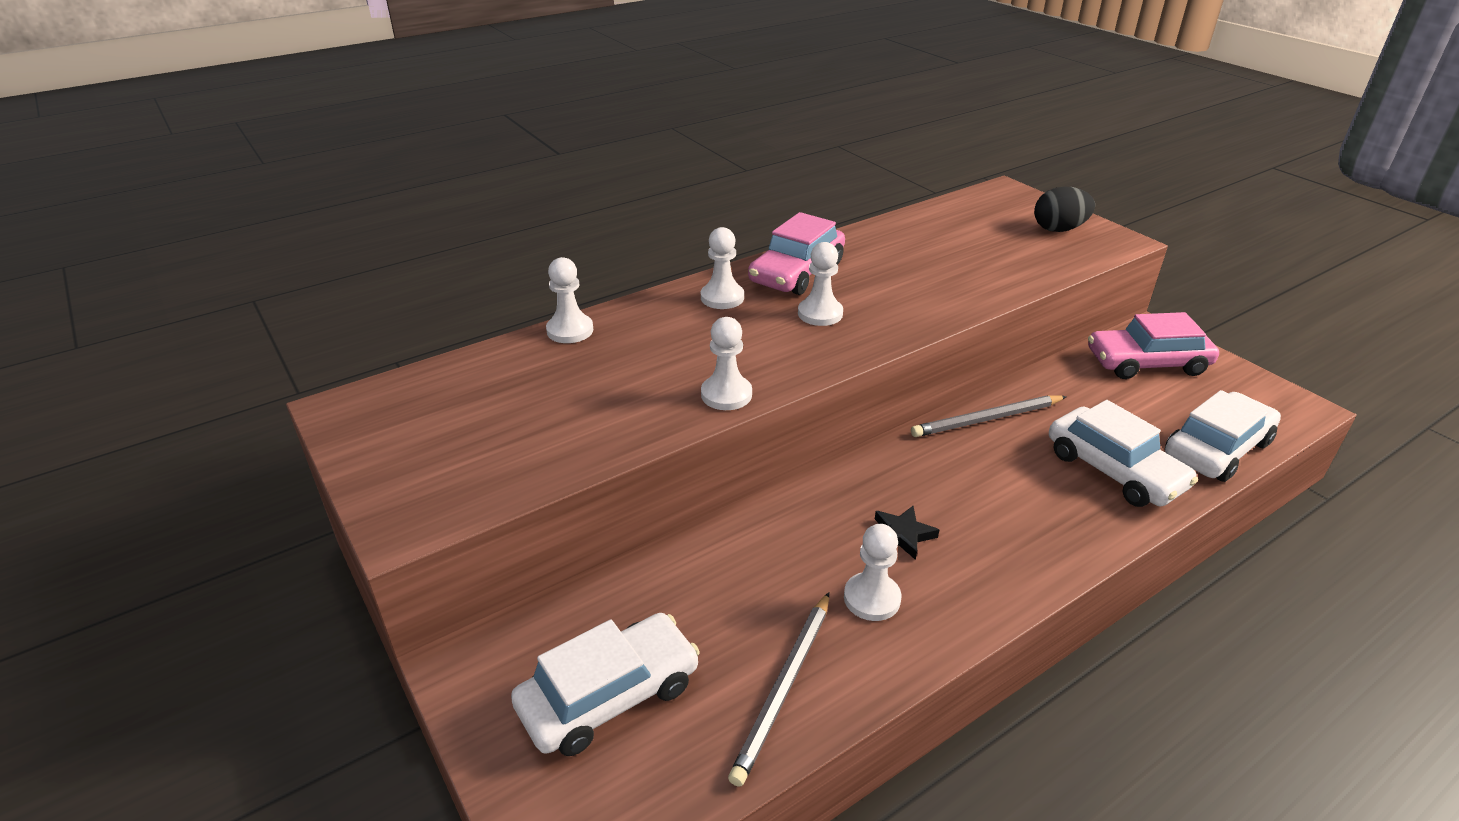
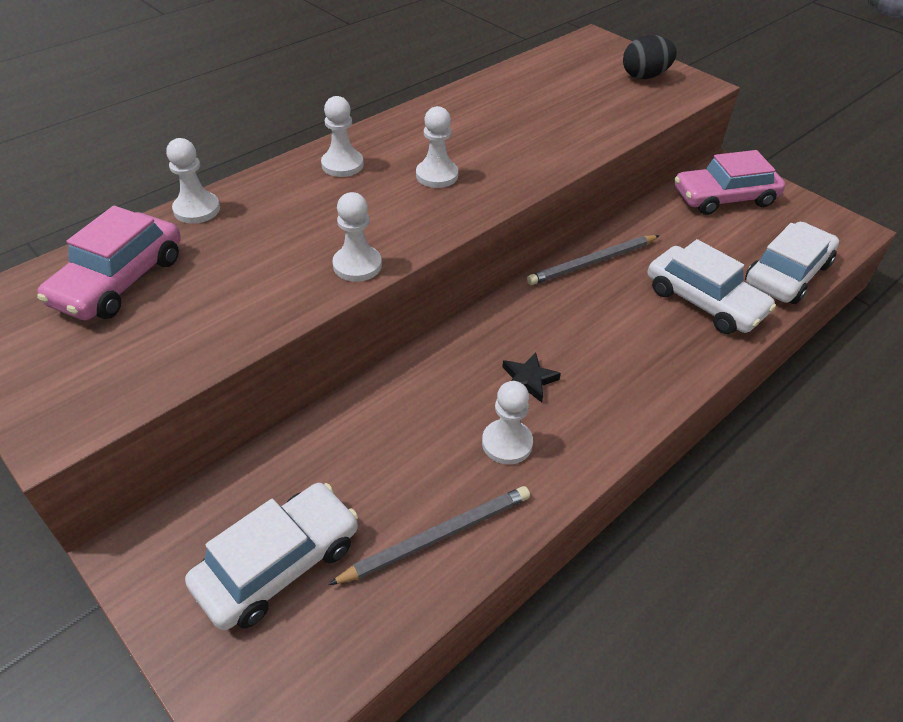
camera: 10 degrees left, 10 degrees up
grey pencil [728,592,829,787] -> grey pencil turned 135 degrees counterclockwise [328,486,530,585]
pink car [748,212,845,295] -> pink car moved to [37,206,181,320]

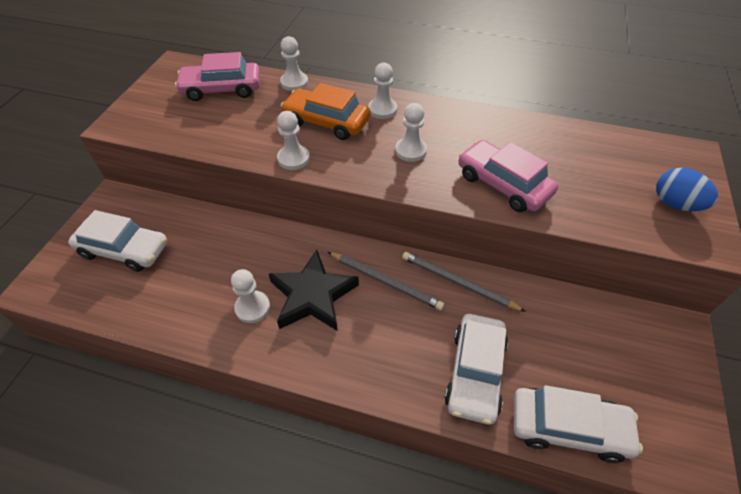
camera: 60 degrees right, 5 degrees up
grey pencil [328,486,530,585] -> grey pencil moved to [328,252,444,310]
black star [502,352,561,402] -> black star [269,250,359,331], size x2.12
black egg [623,35,677,79] -> blue egg [656,168,718,211]
pink car [674,150,785,215] -> pink car moved to [459,140,558,212]
none -> orange car [281,83,370,140]

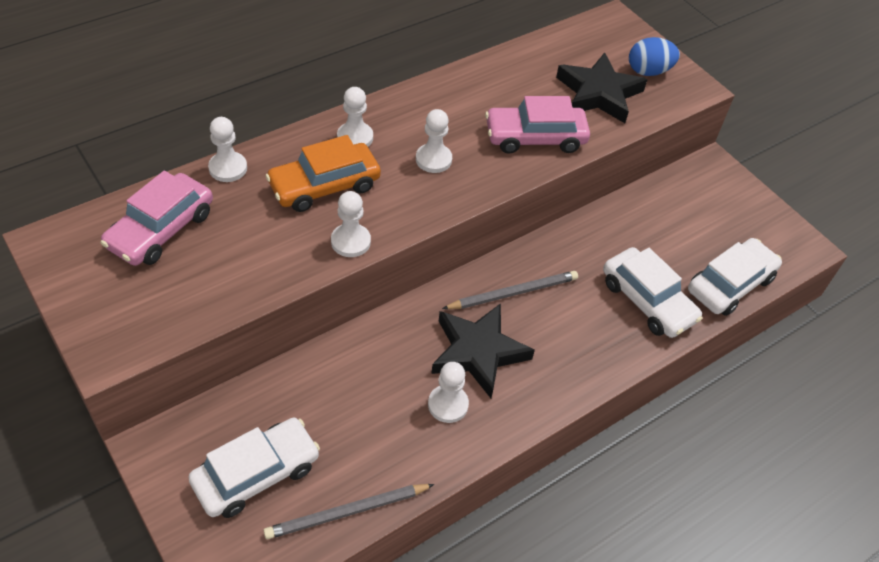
camera: 55 degrees left, 0 degrees up
grey pencil [402,252,526,312] -> grey pencil moved to [264,484,435,539]
none -> black star [556,52,648,123]

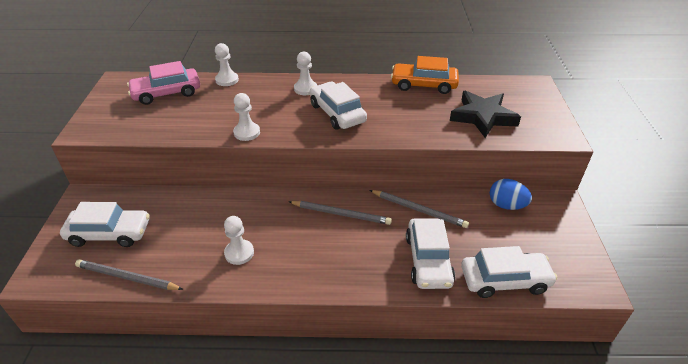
camera: 40 degrees right, 10 degrees down
orange car [266,135,381,212] -> orange car moved to [391,56,459,94]
white pawn [416,109,452,173] -> white car [310,82,367,130]
black star [431,303,535,398] -> none
pink car [485,96,590,154] -> none
blue egg [629,37,680,76] -> blue egg moved to [490,179,532,210]
none -> grey pencil [370,190,469,228]

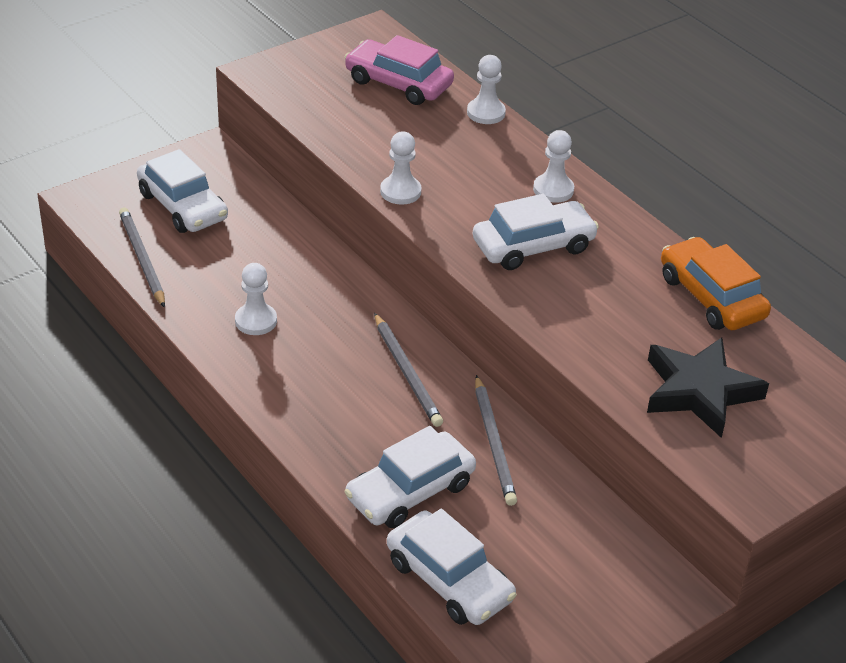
camera: 50 degrees right, 0 degrees up
white car [310,82,367,130] -> white car turned 45 degrees clockwise [473,194,599,270]
blue egg [490,179,532,210] -> none

